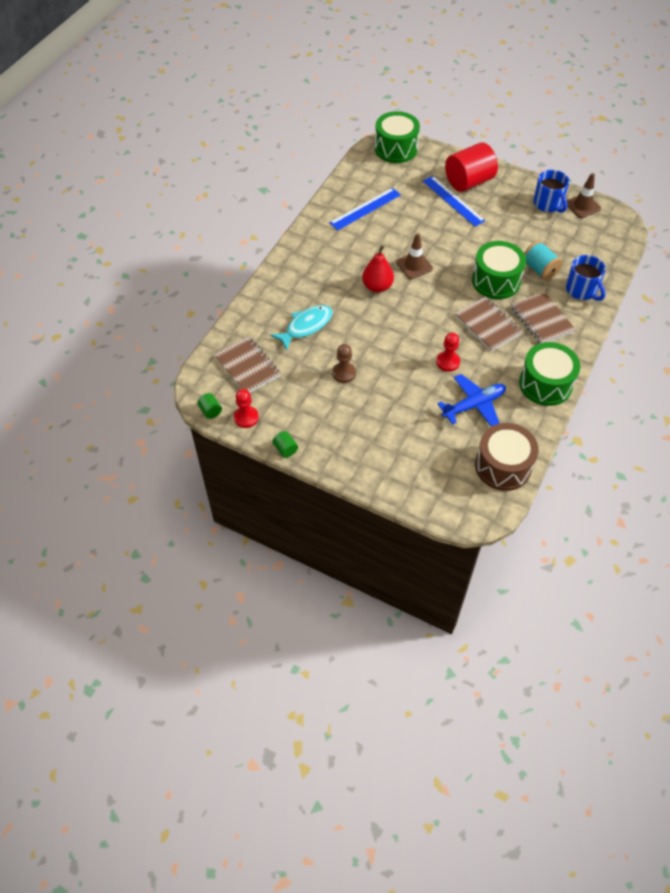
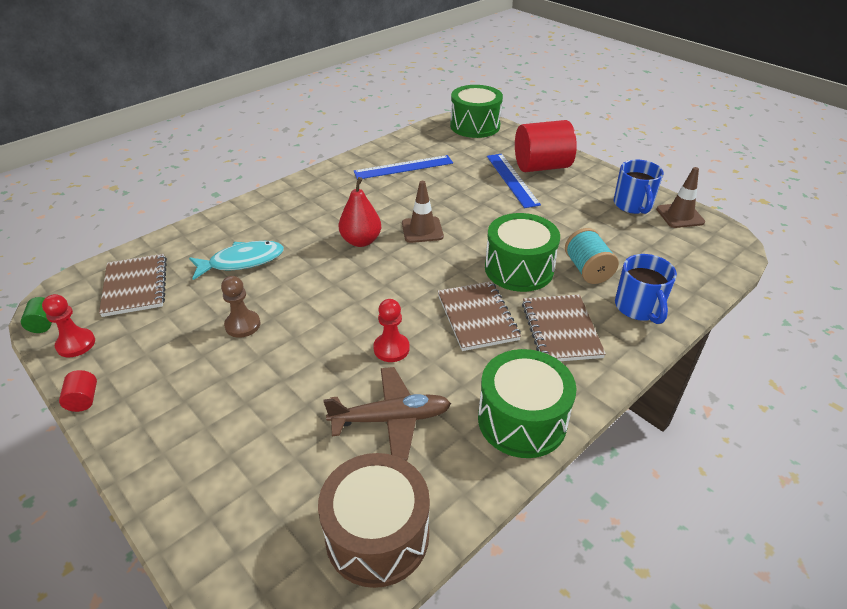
camera: 20 degrees right, 15 degrees down
green cylinder [273,431,298,458] -> red cylinder [59,370,97,412]
blue plane [437,374,506,426] -> brown plane [324,367,451,461]

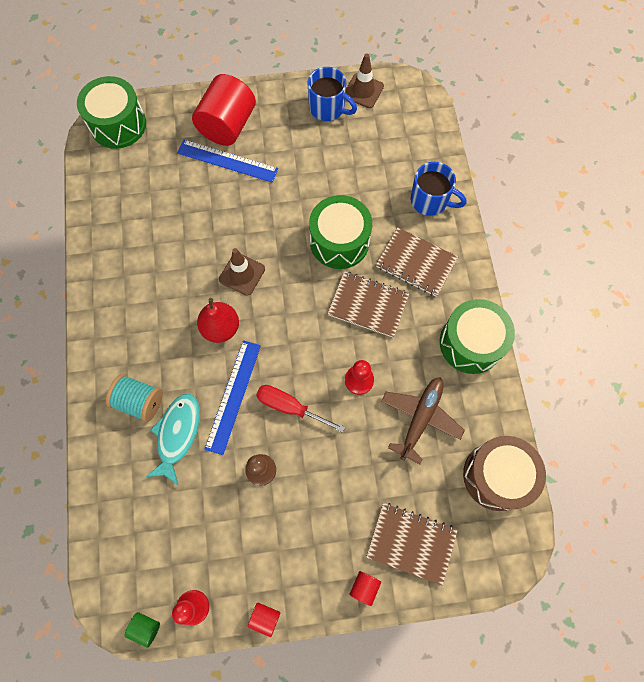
camera: 55 degrees left, 30 degrees up
brown notebook [99,254,167,317] -> brown notebook moved to [366,503,458,586]
blue ruler [354,155,453,180] -> blue ruler moved to [204,340,261,455]
turquoise spool [565,228,619,284] -> turquoise spool moved to [106,374,163,422]
none -> red screwdriver [256,385,345,433]
none -> red cylinder [350,571,381,606]

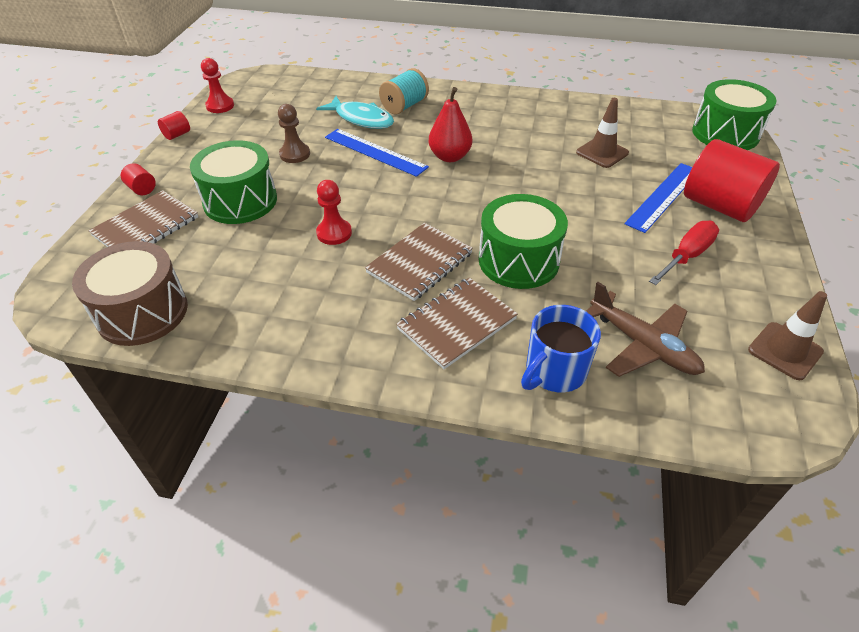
camera: 110 degrees right, 25 degrees down
green cylinder [125,612,160,648] -> none
brown traffic cone [219,248,265,296] -> brown traffic cone moved to [576,98,629,168]
red screwdriver [256,385,345,433] -> red screwdriver moved to [649,221,719,285]
blue mug [308,67,357,121] -> none
brown plane [381,377,465,464] -> brown plane moved to [586,282,705,377]
green drum [440,299,515,374] -> green drum moved to [190,140,277,224]

